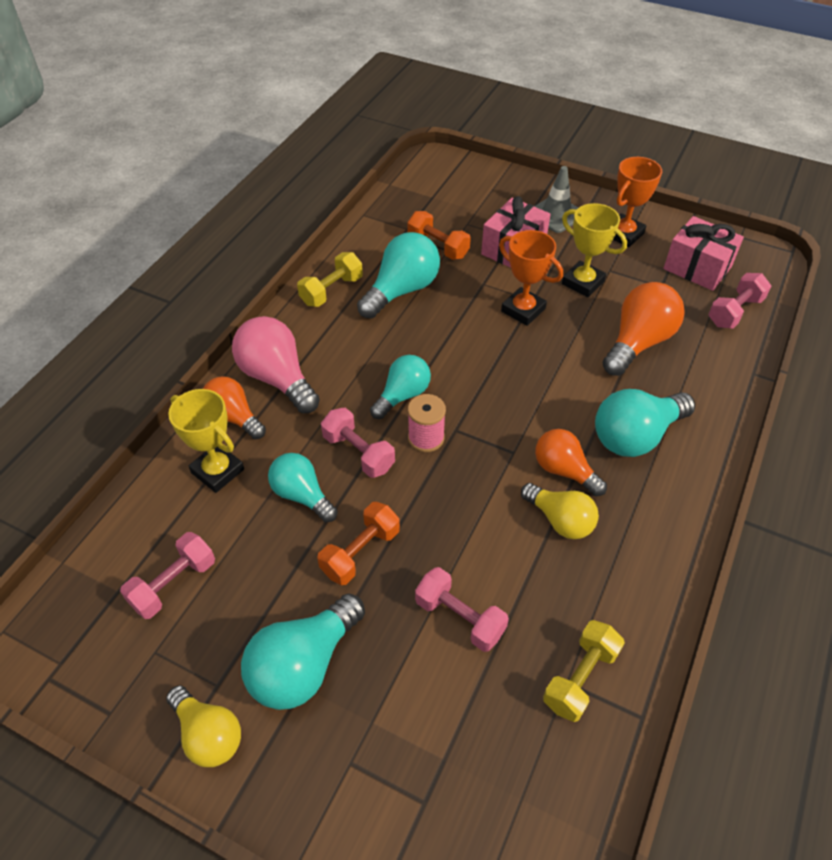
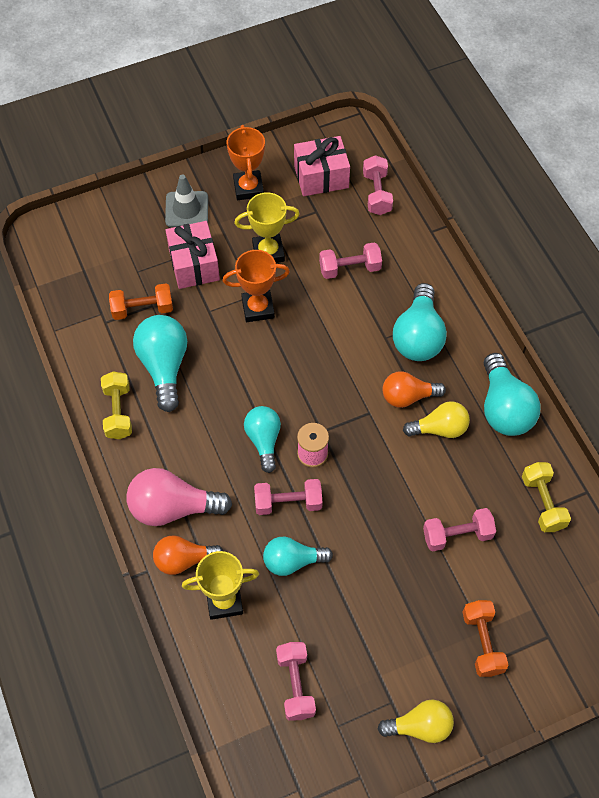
camera: 50 degrees left, 10 degrees up
turquoise light bulb [241,593,365,710] -> turquoise light bulb moved to [484,353,540,436]
orange dumbbell [317,502,400,585] -> orange dumbbell moved to [462,600,509,677]
orange light bulb [603,282,685,376] -> pink dumbbell [319,242,382,279]

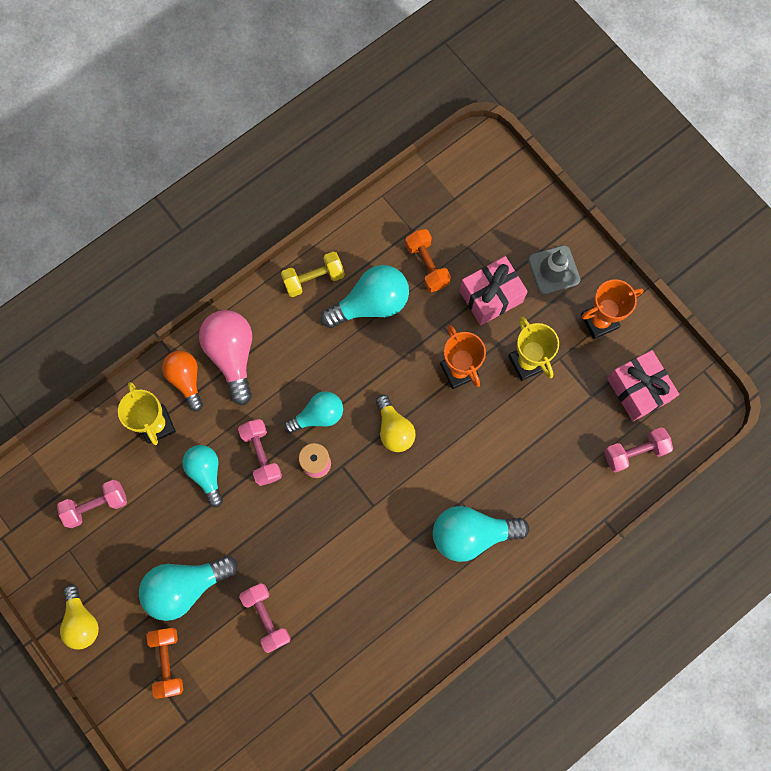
camera: 75 degrees right, 15 degrees up
pink dumbbell [319,242,382,279] -> none
orange light bulb [382,371,446,408] -> none
yellow light bulb [403,401,470,438] -> yellow light bulb moved to [376,395,416,452]
orange dumbbell [462,600,509,677] -> orange dumbbell turned 75 degrees counterclockwise [147,628,183,699]
turquoise light bulb [484,353,540,436] -> turquoise light bulb moved to [139,556,238,621]
yellow dumbbell [522,462,571,532] -> none

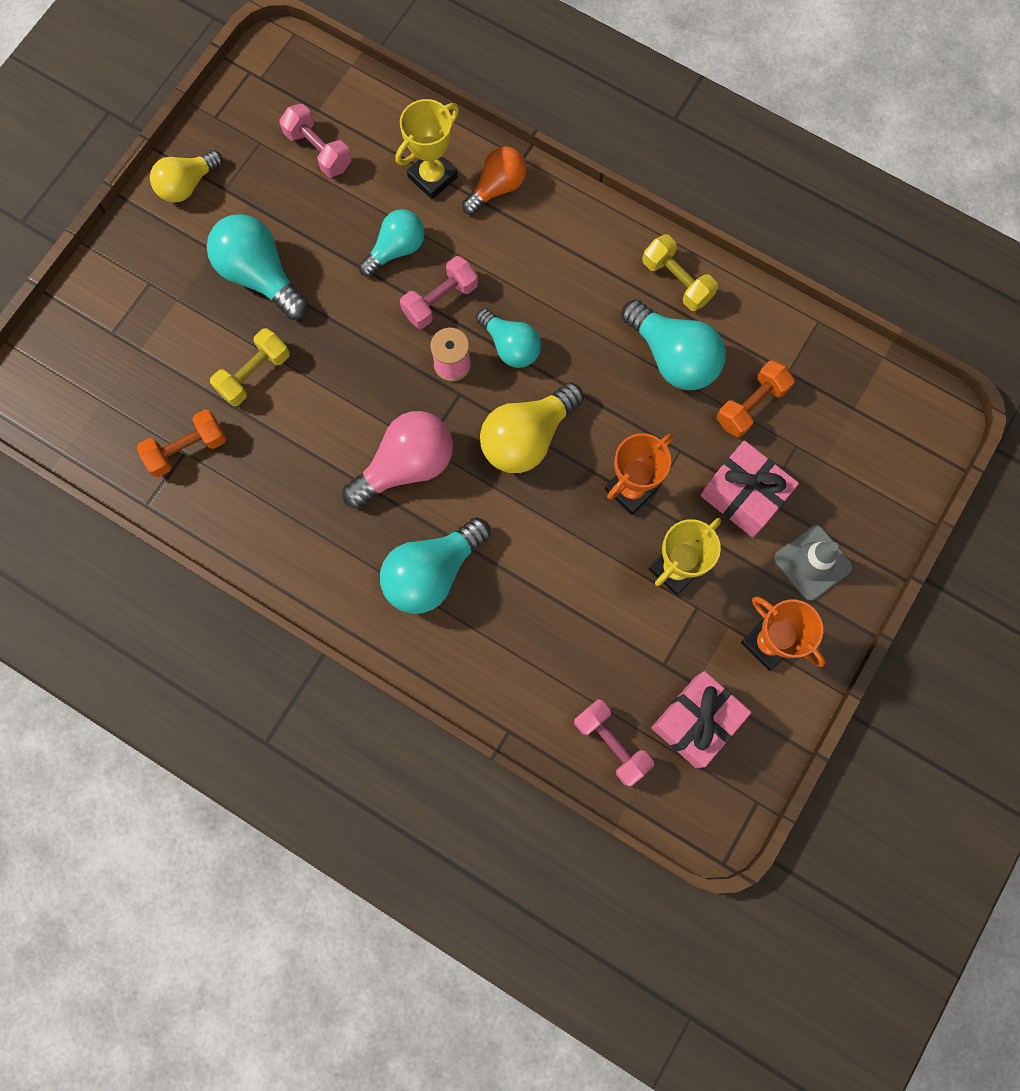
camera: 70 degrees right, 0 degrees up
orange dumbbell [147,628,183,699] -> orange dumbbell moved to [137,410,226,477]
pink light bulb [199,310,252,405] -> pink light bulb moved to [343,411,453,509]
pink dumbbell [239,583,291,653] -> yellow dumbbell [210,328,290,406]
yellow light bulb [376,395,416,452] -> yellow light bulb [480,382,584,473], size x1.51
turquoise light bulb [433,506,529,562] -> turquoise light bulb turned 105 degrees counterclockwise [380,517,491,614]

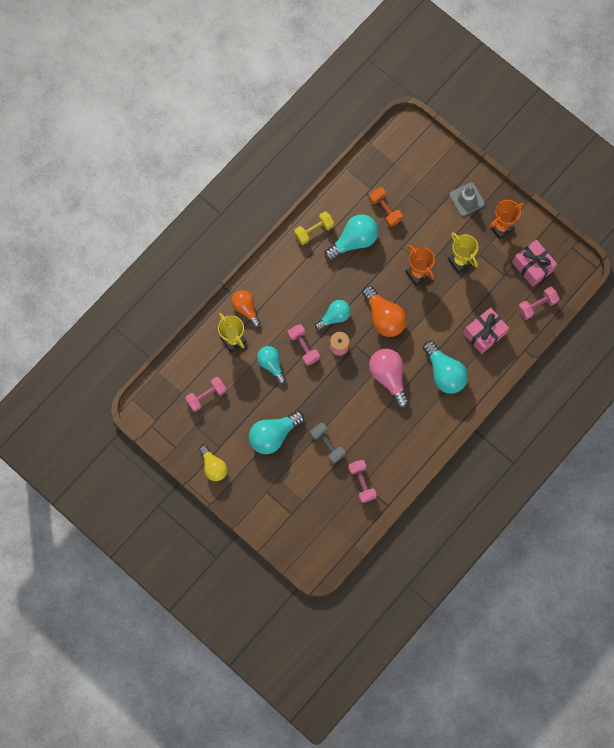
camera: 80 degrees left, 0 degrees up
orange dumbbell [137,410,226,477] -> pink dumbbell [348,460,377,503]
yellow dumbbell [210,328,290,406] -> grey dumbbell [310,423,346,464]
yellow light bulb [480,382,584,473] -> orange light bulb [362,286,407,337]
pink gift [700,440,799,537] -> pink gift moved to [463,308,509,354]

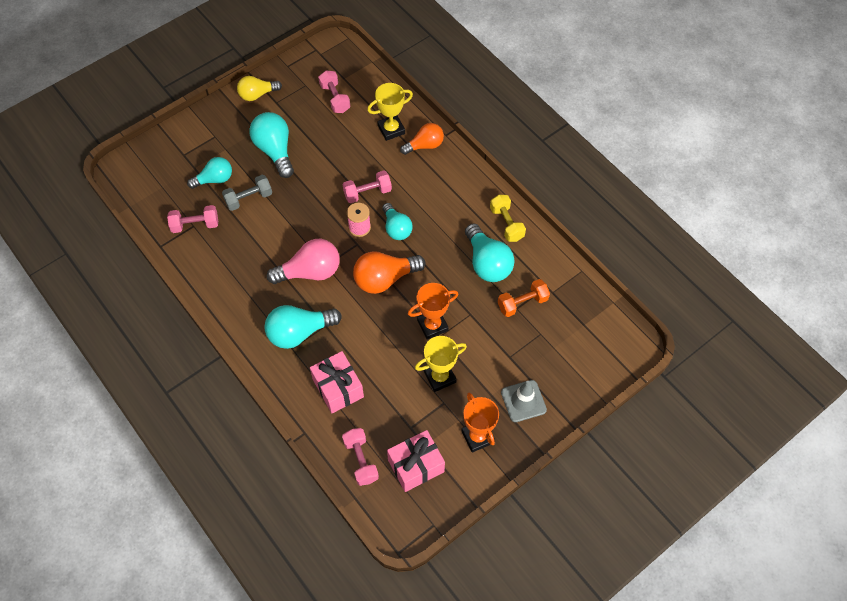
camera: 100 degrees right, 15 degrees down
turquoise light bulb [257,346,286,384] -> turquoise light bulb moved to [187,157,232,189]

